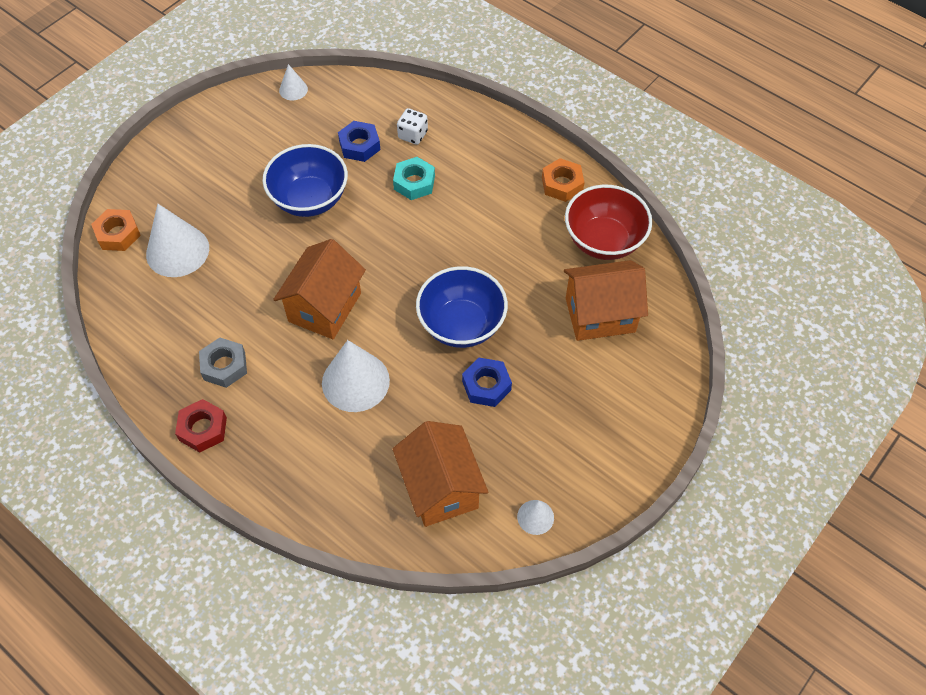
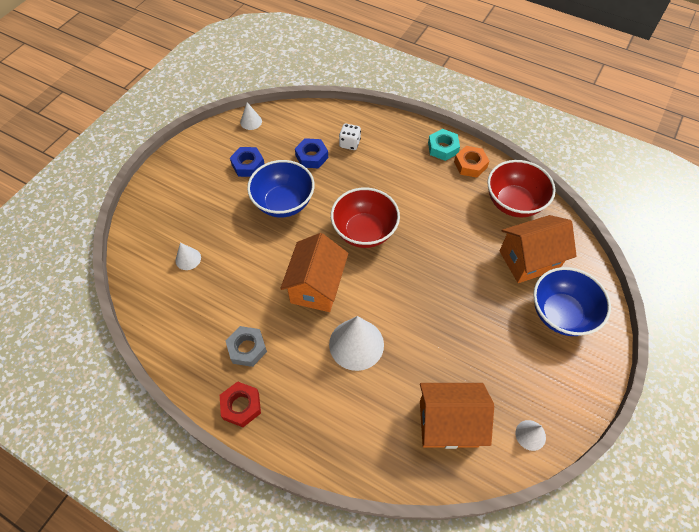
camera: 10 degrees left, 0 degrees up
orange nut [91,209,141,251] -> none
white cone [146,204,209,277] -> white cone [175,243,201,270], size x0.51
turquoise nut [393,157,435,200] -> turquoise nut moved to [428,129,460,161]
orange house [393,421,488,527] -> orange house turned 60 degrees counterclockwise [420,383,494,449]
blue bowl [416,266,508,348] -> blue bowl moved to [533,267,611,336]
blue nut [462,358,512,407] -> blue nut moved to [230,147,265,177]
none -> red bowl [331,188,400,248]

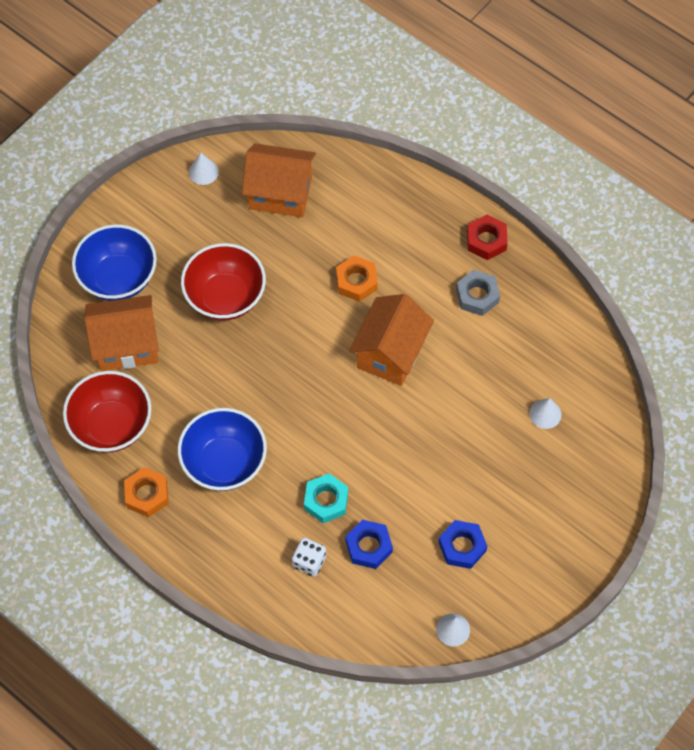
camera: 170 degrees left, 5 degrees up
blue bowl [247,160,315,218] -> blue bowl moved to [178,408,267,491]
white cone [329,316,384,371] -> orange nut [336,255,378,302]
red bowl [331,188,400,248] -> red bowl moved to [181,243,266,321]
turquoise nut [428,129,460,161] -> turquoise nut moved to [304,473,348,523]

